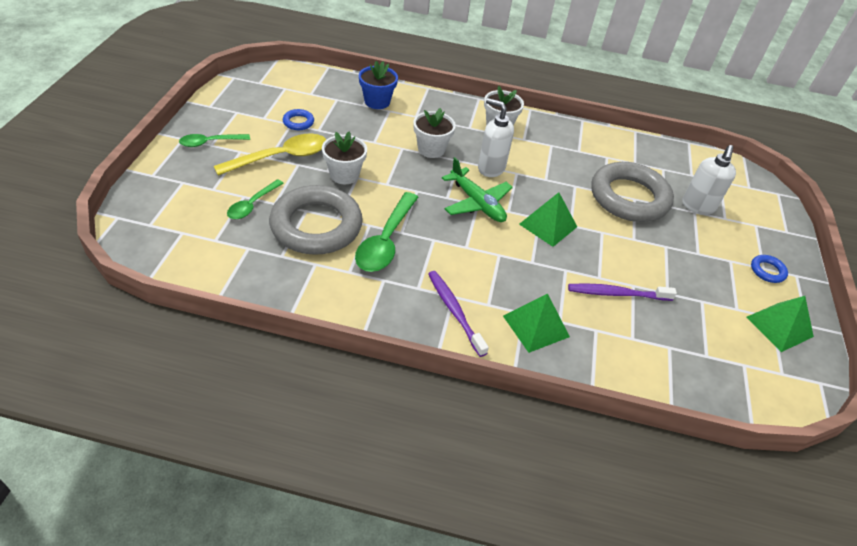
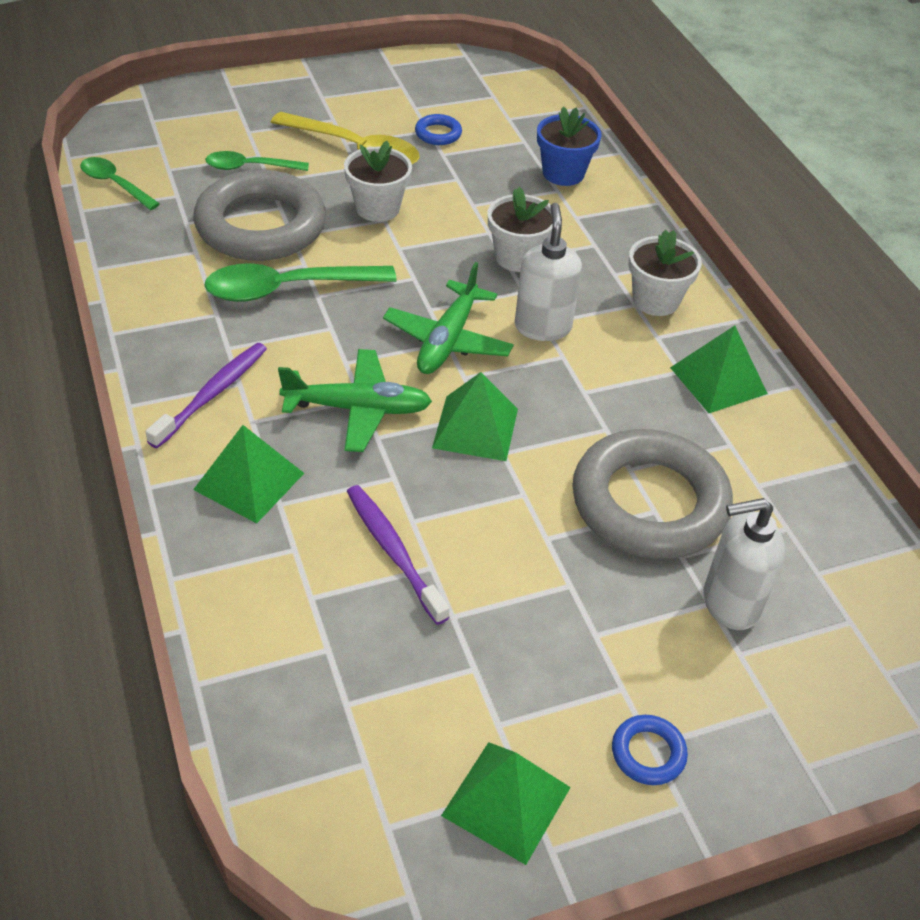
camera: 60 degrees right, 0 degrees up
green spoon [179,134,250,147] -> green spoon moved to [80,157,160,210]
none -> green plane [278,349,432,452]
none -> green pyramid [670,326,768,413]

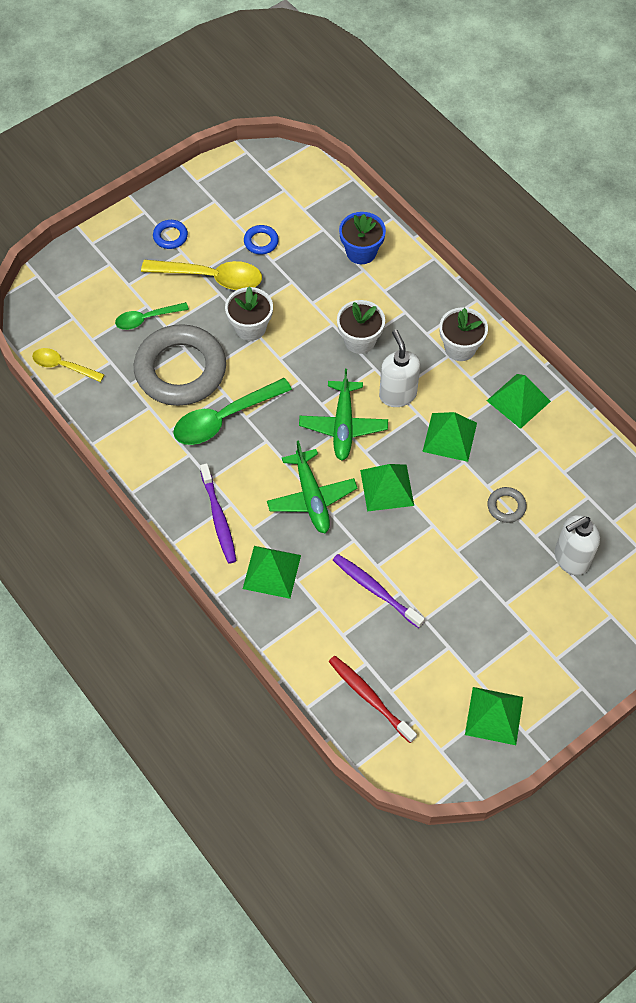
camera: 15 degrees left, 15 degrees up
green spoon [80,157,160,210] -> yellow spoon [32,348,105,382]
purple toothbrush [146,343,267,448] -> purple toothbrush turned 150 degrees clockwise [200,463,237,564]
green plane [278,349,432,452] -> green plane turned 90 degrees clockwise [267,441,357,533]
grey ring [572,429,733,559] -> grey ring [487,487,527,523], size x0.40
blue ring [612,715,688,785] -> blue ring moved to [153,220,188,249]
none -> red toothbrush [329,656,417,743]
none -> green pyramid [422,412,477,462]

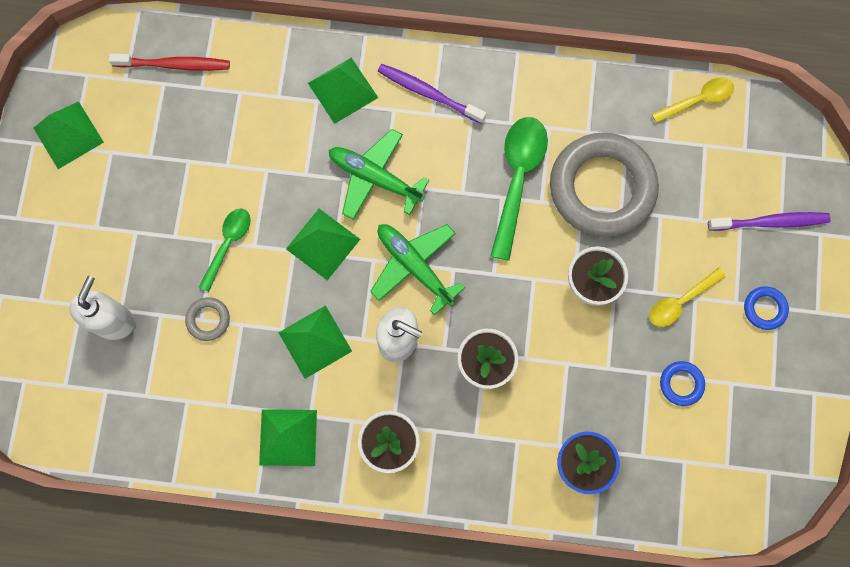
camera: 135 degrees right, 15 degrees up
green spoon [115,302,189,330] -> green spoon moved to [199,208,251,292]
yellow spoon [141,260,262,290] -> yellow spoon [649,268,726,327], size x0.60
purple toothbrush [333,554,425,628] -> purple toothbrush moved to [708,212,831,231]

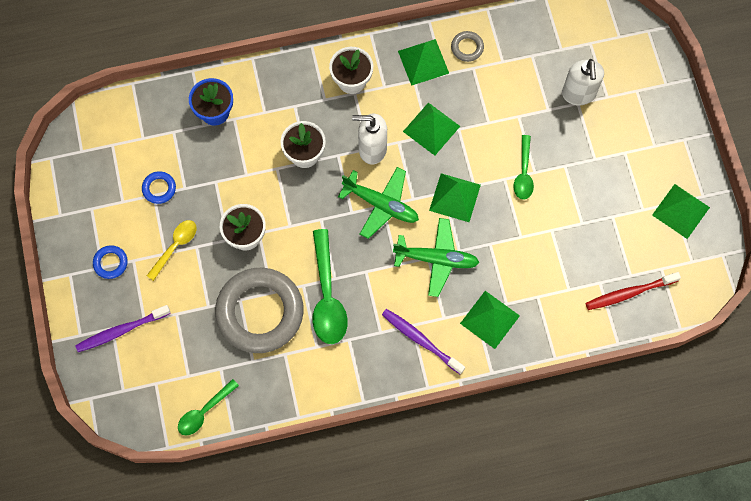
camera: 160 degrees right, 5 degrees down
grey ring [185,297,230,341] -> grey ring moved to [451,31,484,62]
purple toothbrush [378,64,486,124] -> purple toothbrush turned 150 degrees counterclockwise [382,309,465,374]
yellow spoon [652,78,734,123] -> green spoon [178,379,239,436]

